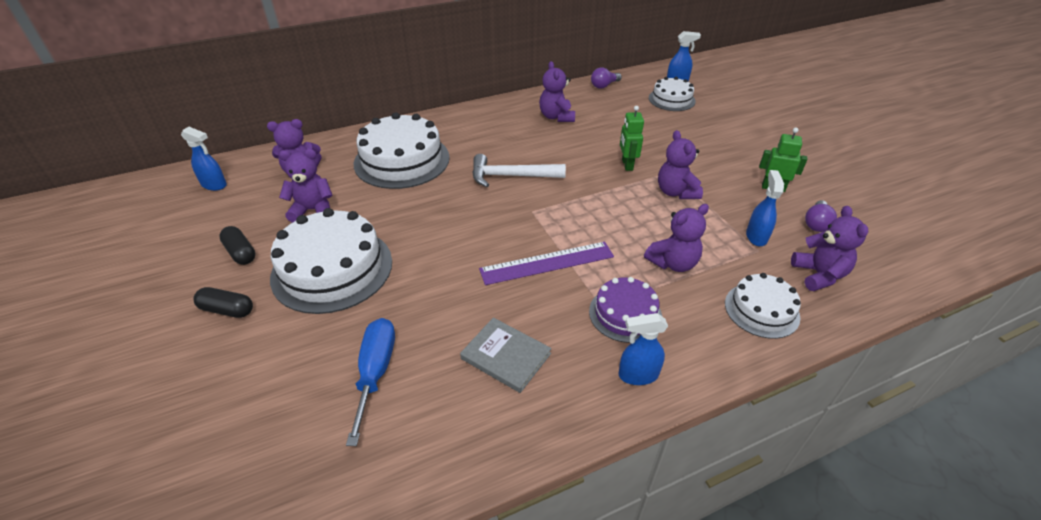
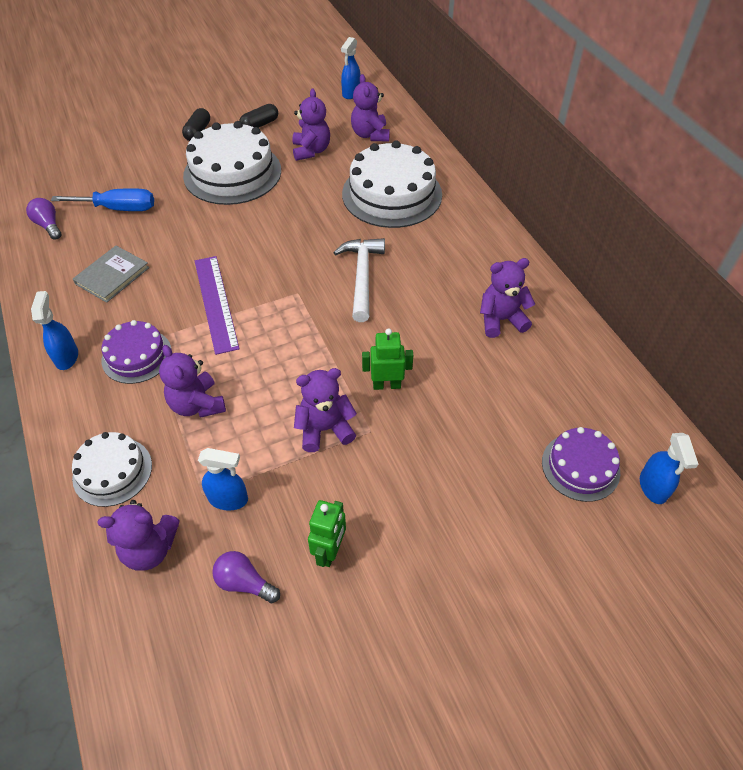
camera: 90 degrees right, 10 degrees up
purple light bulb [591,67,622,89] -> purple light bulb moved to [26,198,61,240]
white cake [649,77,696,111] -> purple cake [542,427,620,502]

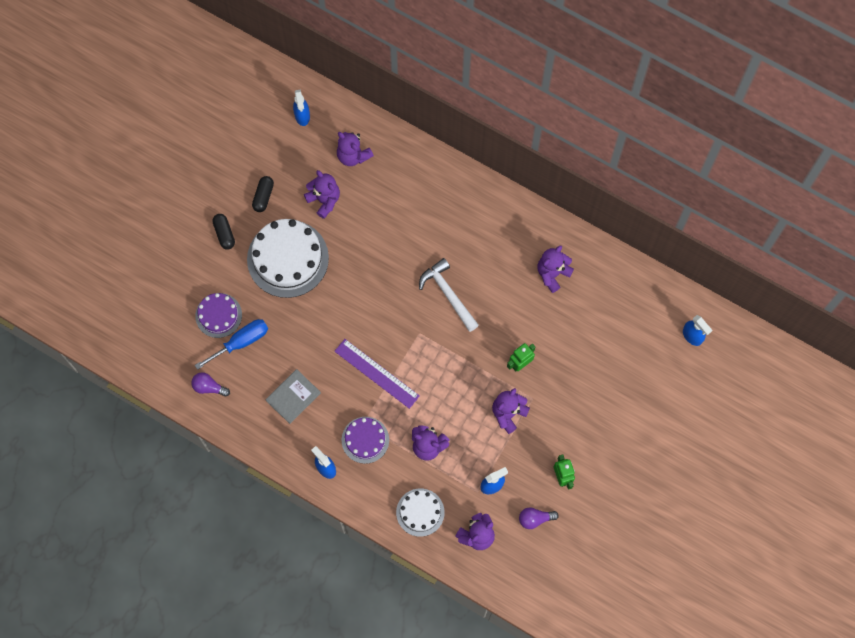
camera: 35 degrees left, 20 degrees up
grey book [73,246,149,303] -> grey book turned 45 degrees clockwise [266,369,321,424]
white cake [342,140,442,228] -> none
purple cake [542,427,620,502] -> purple cake moved to [195,293,242,338]

